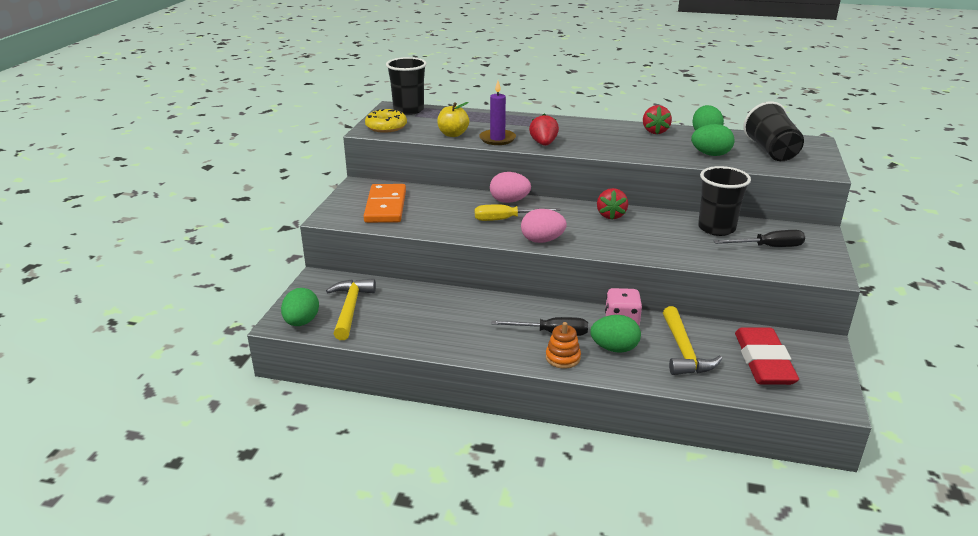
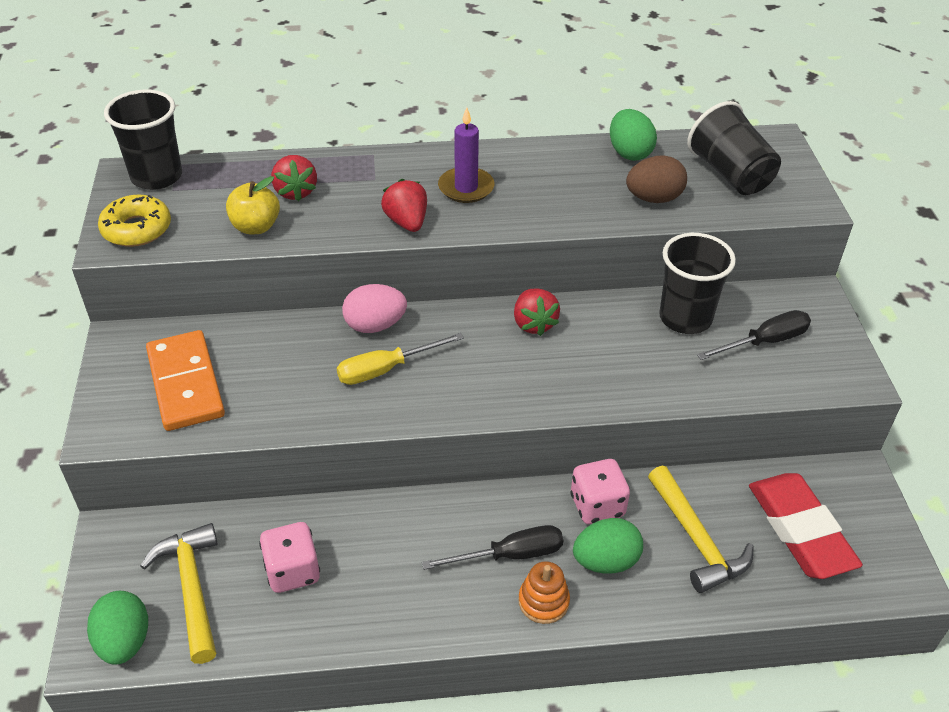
camera: 20 degrees left, 15 degrees up
purple candle [479,81,516,145] -> purple candle moved to [438,107,494,203]
pink egg [521,209,567,243] -> none
red strawberry [643,105,672,134] -> red strawberry moved to [271,155,317,201]
green egg [691,124,735,156] -> brown egg [626,155,687,203]
none -> pink dice [259,522,320,593]

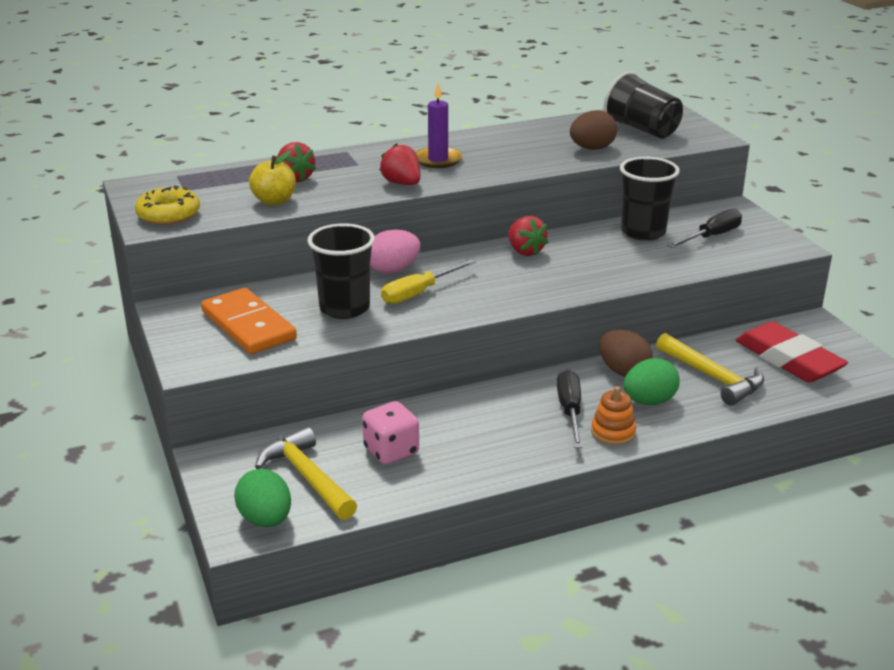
camera: 15 degrees left, 15 degrees down
black cup [104,90,182,190] -> black cup moved to [307,223,375,319]
black screwdriver [422,525,563,570] -> black screwdriver turned 60 degrees counterclockwise [557,370,582,448]
pink dice [571,459,630,524] -> brown egg [599,329,653,377]
green egg [610,109,657,161] -> none

